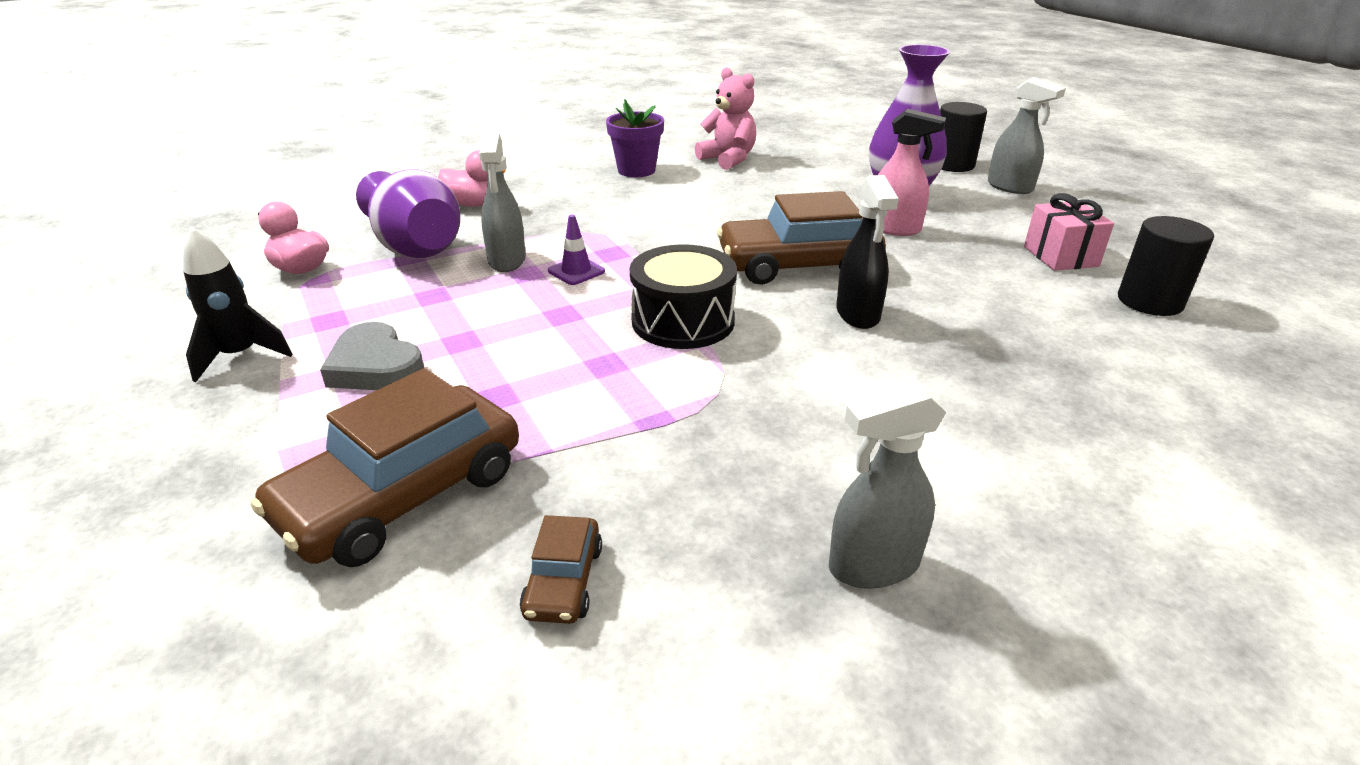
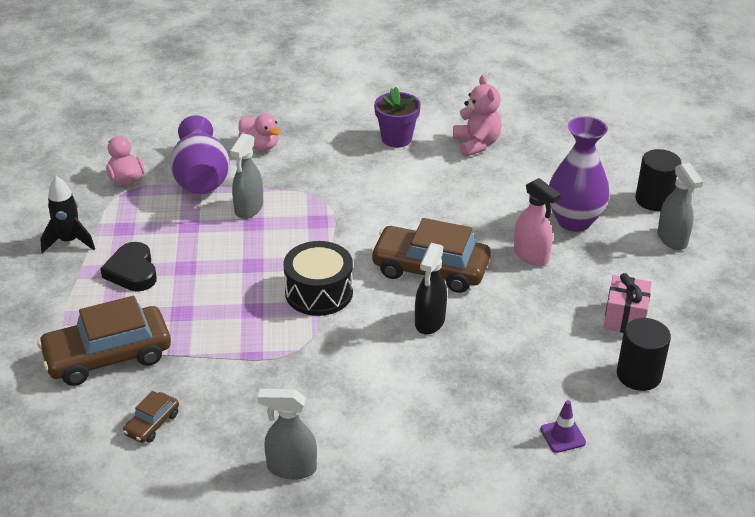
camera: 25 degrees right, 5 degrees up
grey heart [320,322,424,390] -> black heart [100,242,157,291]
purple traffic cone [548,214,605,285] -> purple traffic cone moved to [540,400,586,453]

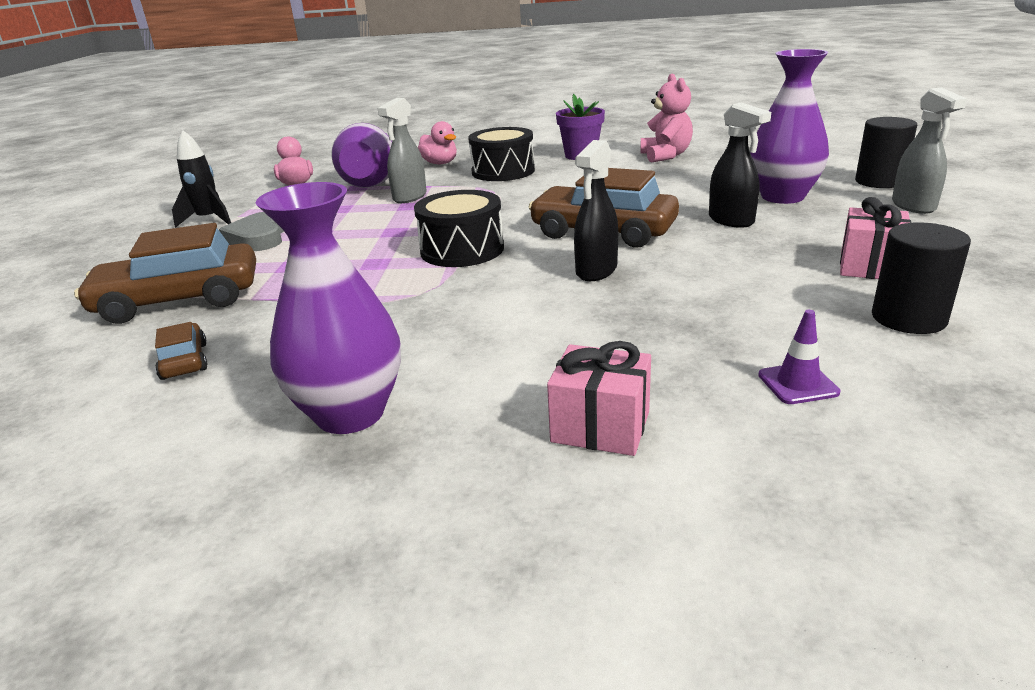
camera: 10 degrees right, 10 degrees down
black heart [100,242,157,291] -> grey heart [219,212,284,251]
brown car [123,391,179,443] -> brown car turned 120 degrees clockwise [155,322,207,380]
grey spray bottle [258,389,317,480] -> purple vase [256,182,401,434]
pink spray bottle [514,178,561,266] -> black spray bottle [709,102,771,228]
none -> black drum [468,127,535,181]
none -> pink gift [547,341,651,456]

